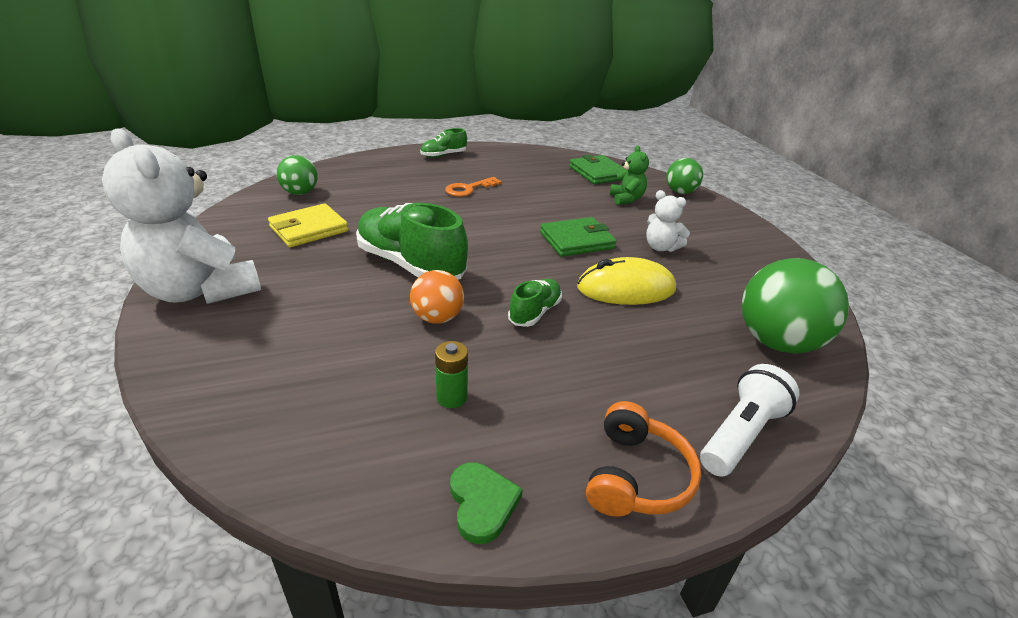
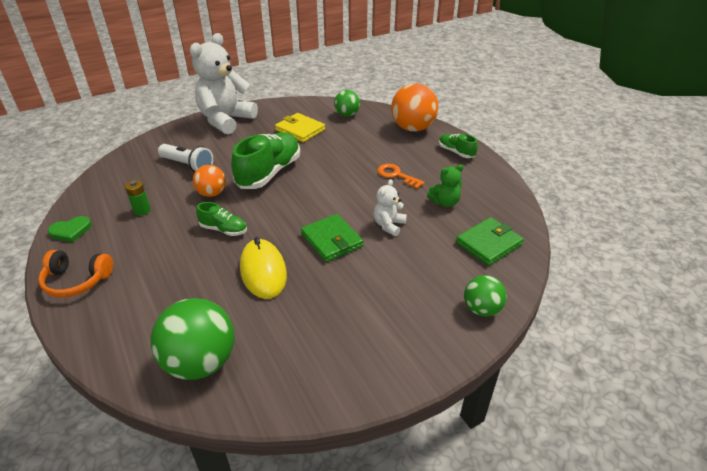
camera: 80 degrees right, 5 degrees up
green teddy bear [610,146,649,205] -> green teddy bear moved to [427,164,464,207]
white teddy bear [646,190,690,252] -> white teddy bear moved to [374,179,407,236]
white flashlight [700,364,799,477] -> white flashlight moved to [158,144,213,172]
none -> orange ball [391,83,439,132]

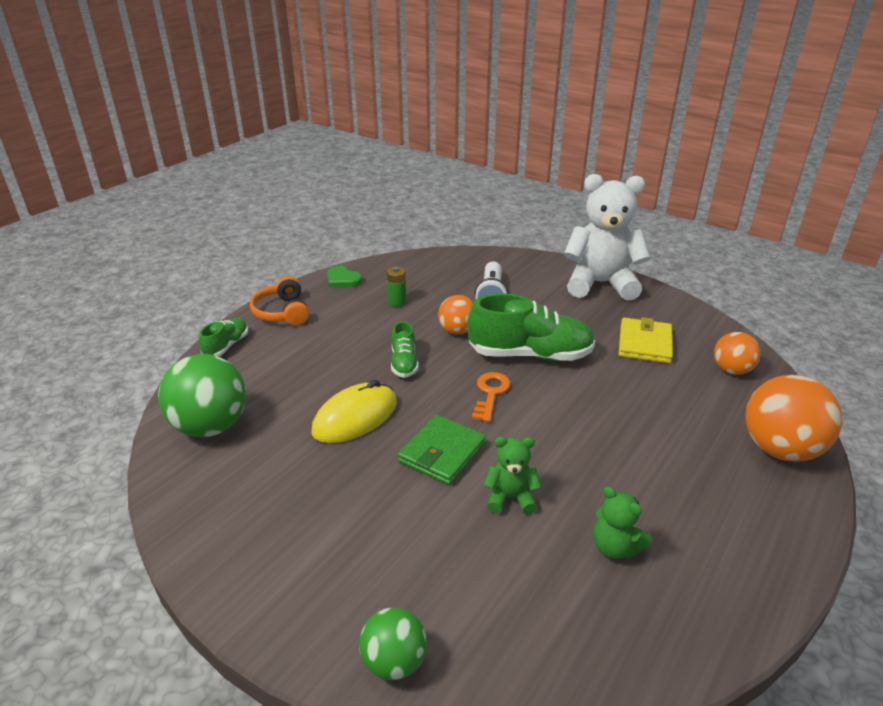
camera: 65 degrees right, 5 degrees down
green ball [334,90,360,117] -> orange ball [714,332,761,375]
white teddy bear [374,179,407,236] -> green teddy bear [484,437,542,514]
orange key [377,164,425,189] -> orange key moved to [472,372,511,422]
green shoe [439,134,478,158] -> green shoe moved to [199,318,248,357]
green wallet [456,217,524,266] -> none

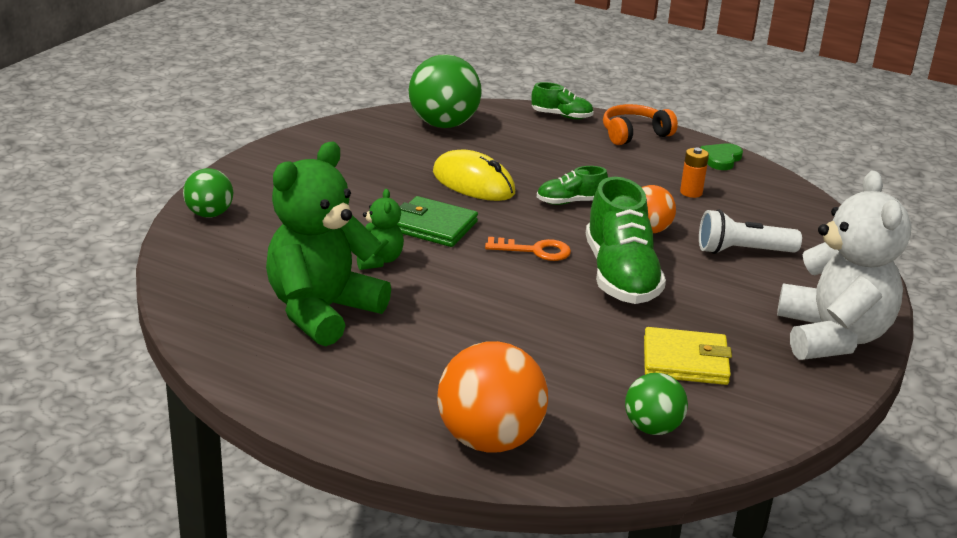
camera: 80 degrees right, 5 degrees down
green battery [387,266,406,307] -> orange battery [680,148,709,198]
green teddy bear [593,486,652,559] -> green teddy bear [266,142,391,346], size x2.17
orange ball [714,332,761,375] -> green ball [625,373,688,435]

